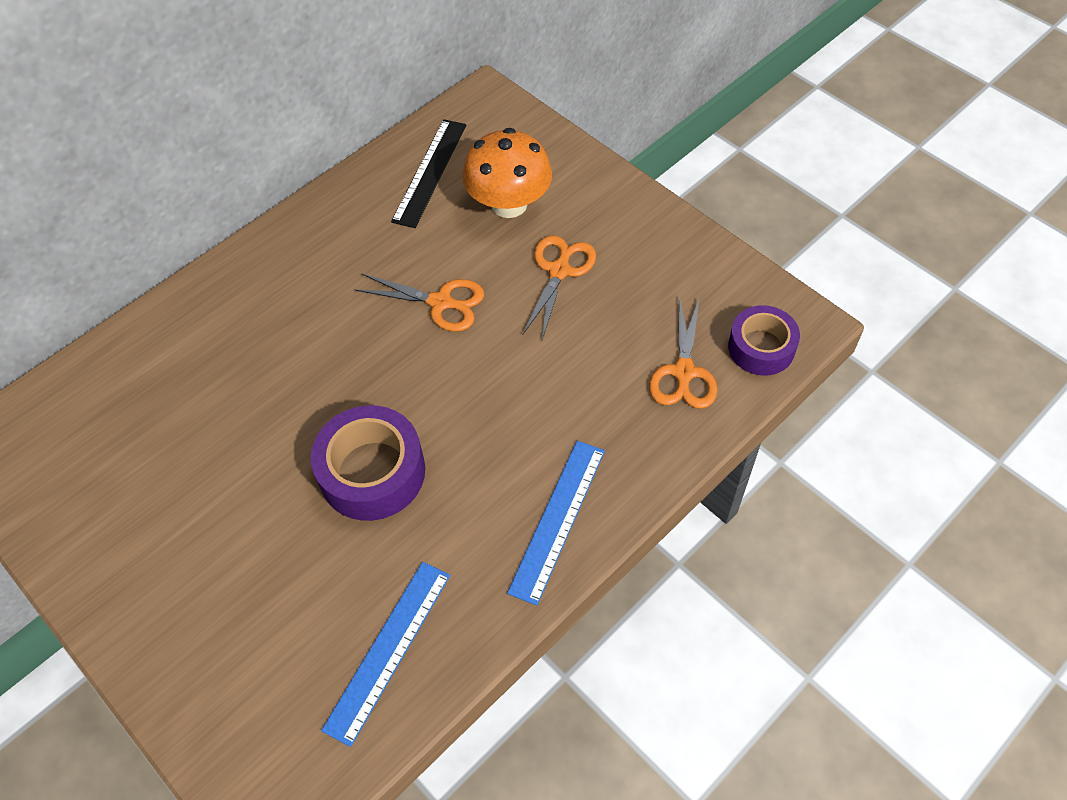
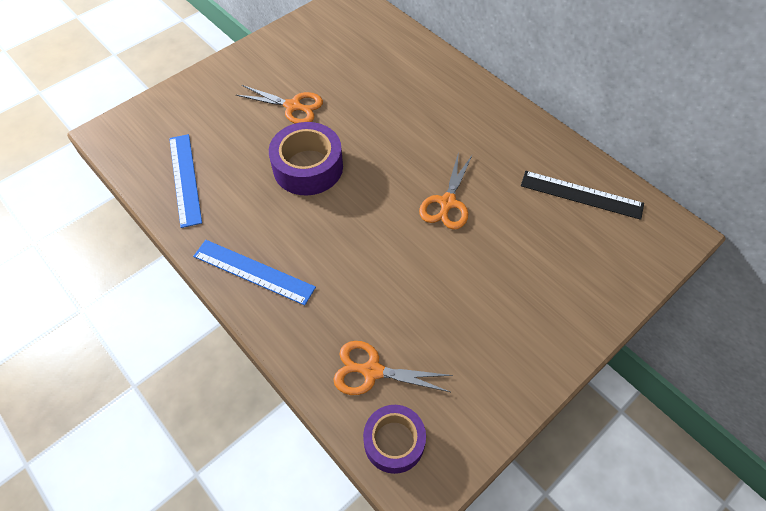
camera: 90 degrees right, 0 degrees up
blue ruler [321,562,450,747] -> blue ruler turned 45 degrees clockwise [169,134,202,228]
orange mushroom [462,128,552,218] -> none
orange scissors [522,235,596,340] -> orange scissors moved to [236,85,323,123]

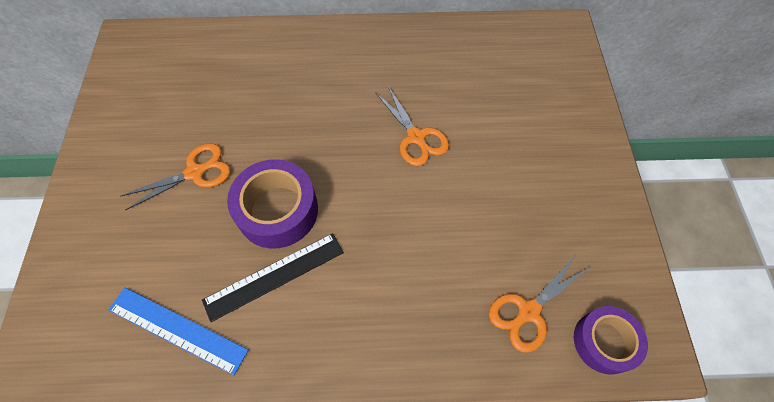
camera: 50 degrees left, 5 degrees up
blue ruler [193,240,316,305] -> none
black ruler [521,171,644,220] -> black ruler moved to [202,233,344,322]

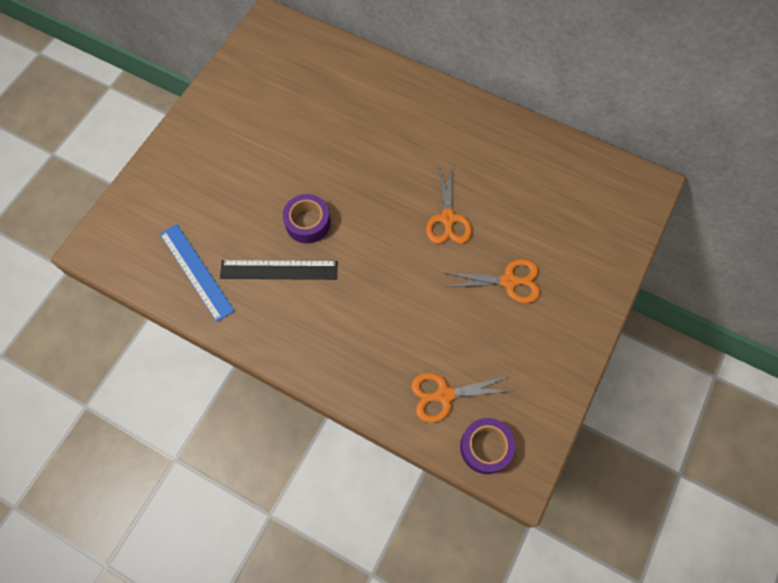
camera: 30 degrees right, 5 degrees up
orange scissors [120,143,230,210] -> orange scissors moved to [445,259,540,303]
purple tape [227,159,318,248] -> purple tape [283,194,331,243], size x0.66

